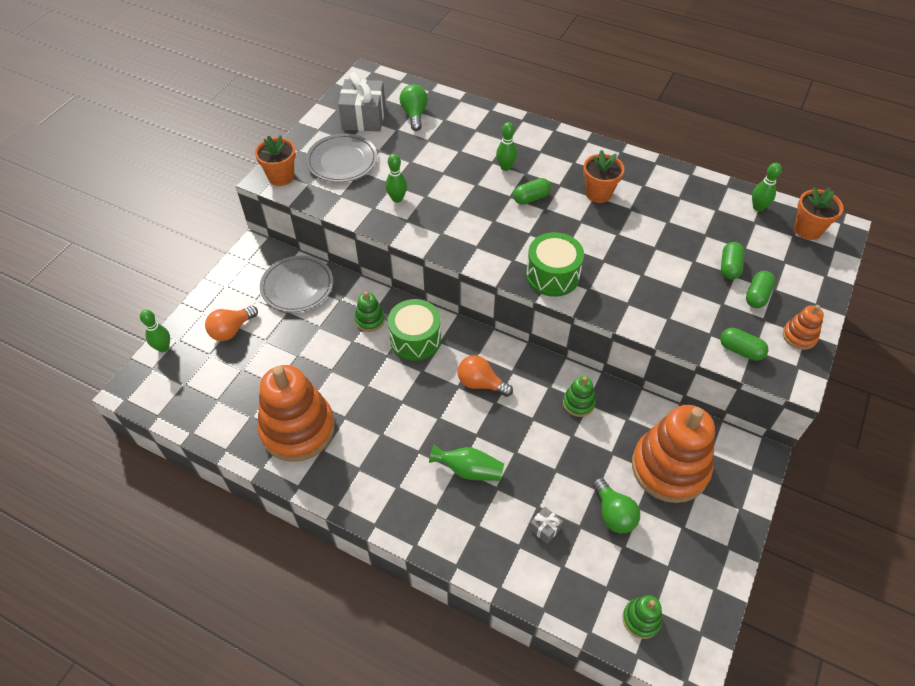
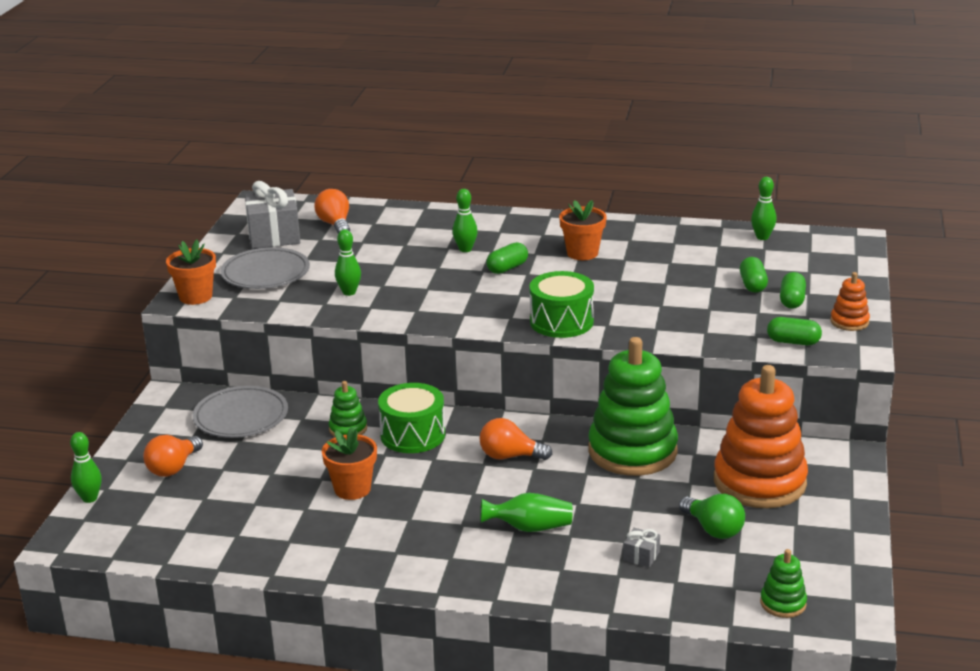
camera: 15 degrees left, 25 degrees down
orange stacking toy [257,365,335,462] -> none
green light bulb [400,84,428,131] -> orange light bulb [314,189,350,234]
green stacking toy [563,376,596,417] -> green stacking toy [588,337,678,476], size x2.26
orange flower pot [794,187,844,240] -> orange flower pot moved to [322,427,377,500]

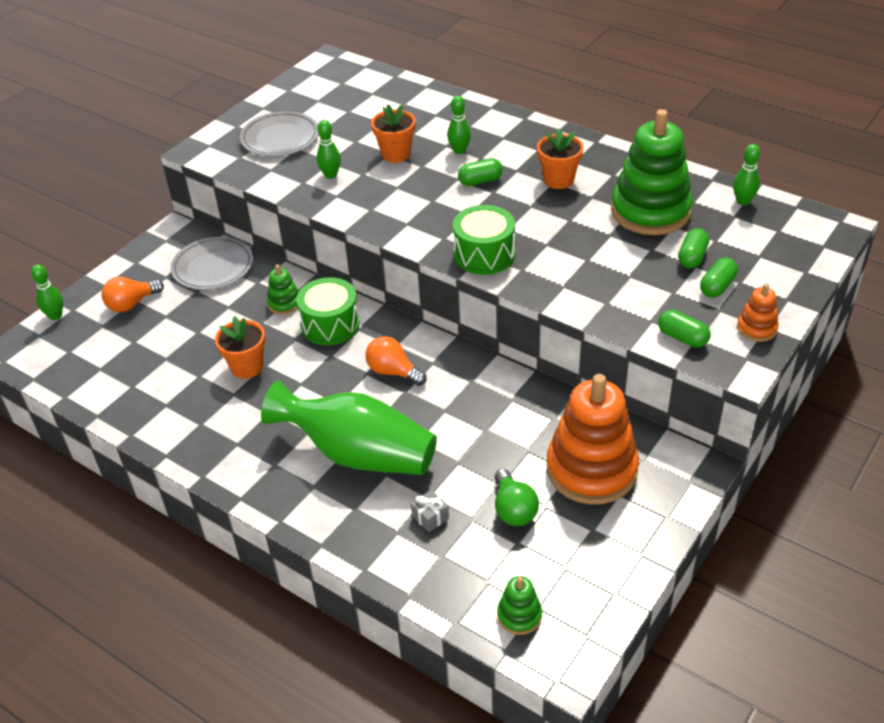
camera: 25 degrees right, 15 degrees up
orange flower pot [166,240,216,305] -> orange flower pot moved to [371,104,415,163]
grey gift [245,181,300,249] -> none
orange light bulb [314,189,350,234] -> none
green vase [481,493,573,532] -> green vase [261,381,437,475], size x2.04
green stacking toy [588,337,678,476] -> green stacking toy moved to [611,109,693,235]

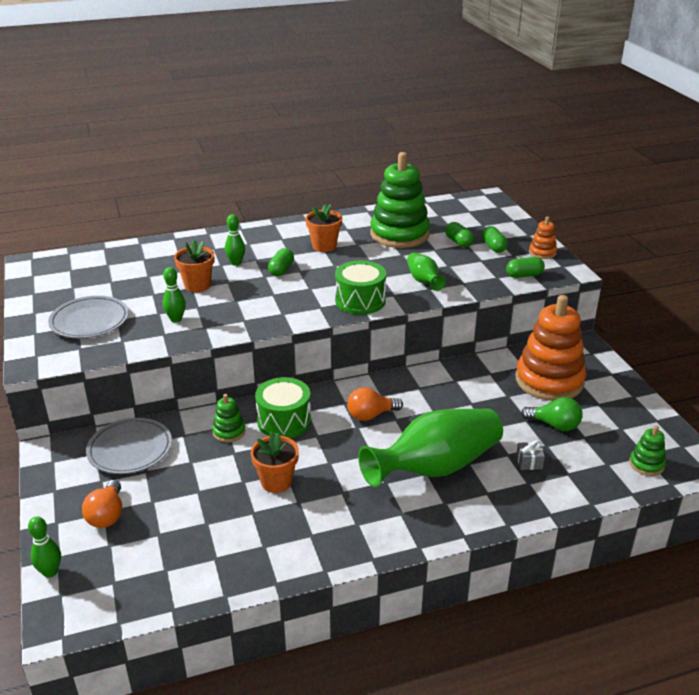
camera: 55 degrees left, 10 degrees down
green bowling pin [733,144,760,206] -> none
none -> green vase [407,252,446,291]

